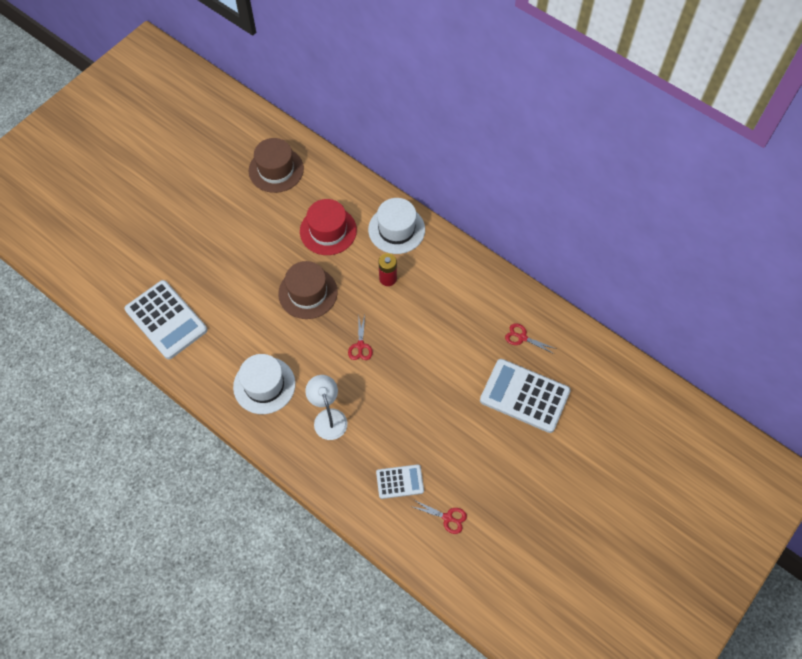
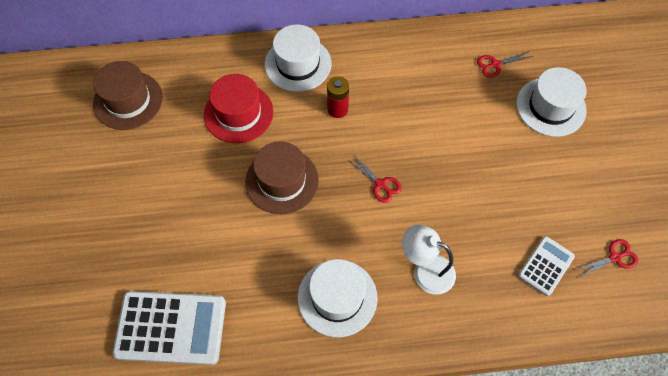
camera: 45 degrees left, 0 degrees up
white calculator [480,359,571,433] -> white hat [516,67,587,137]

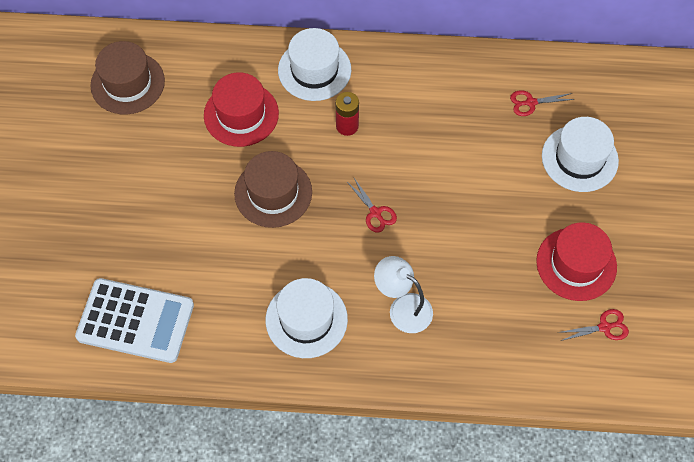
camera: 10 degrees right, 0 degrees up
white calculator [518,236,575,296] -> none
none -> red hat [536,222,617,301]

